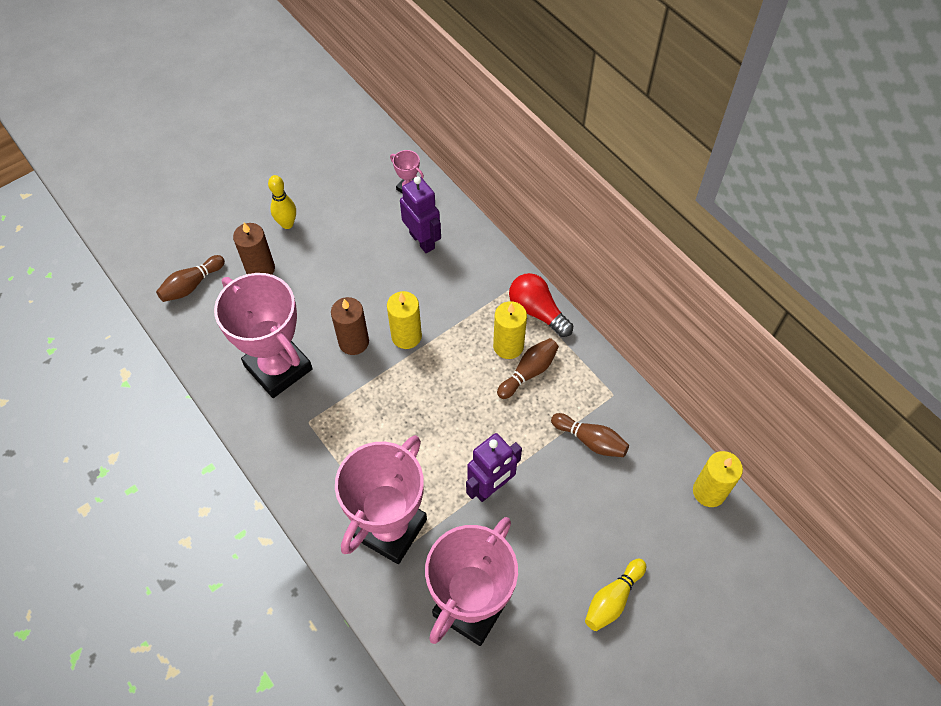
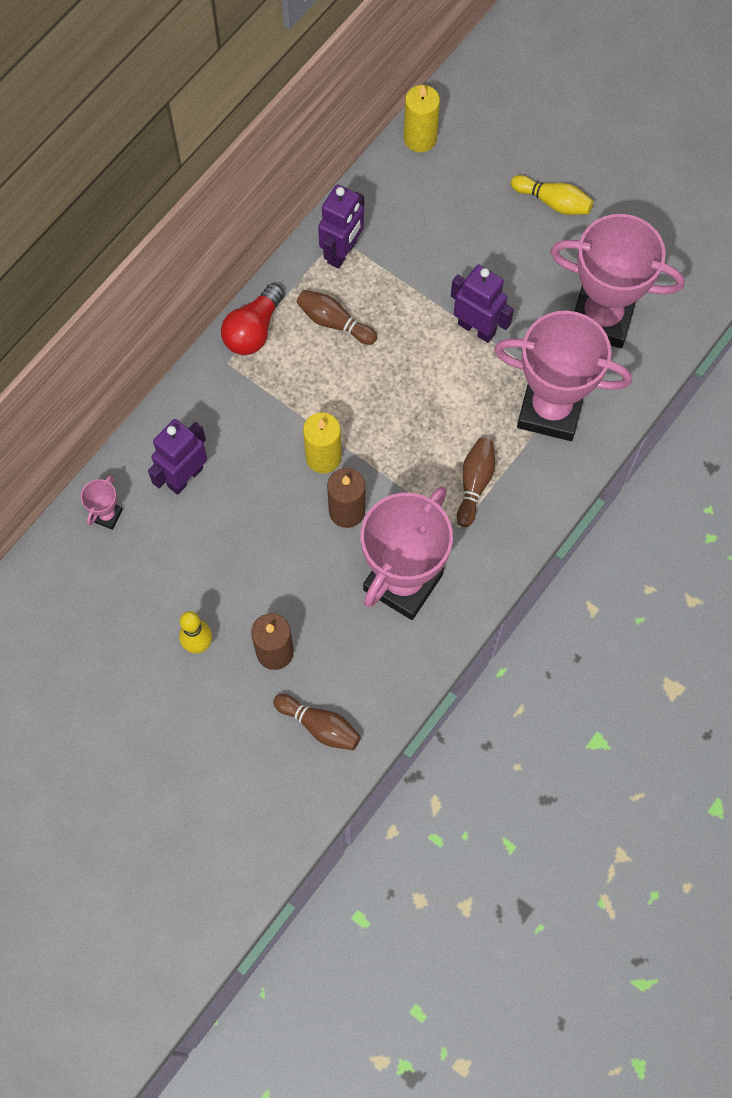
camera: 105 degrees left, 10 degrees up
yellow candle [493,301,527,359] -> none
brown bowling pin [551,413,629,457] -> brown bowling pin moved to [457,438,495,527]
none -> purple robot [318,184,364,269]

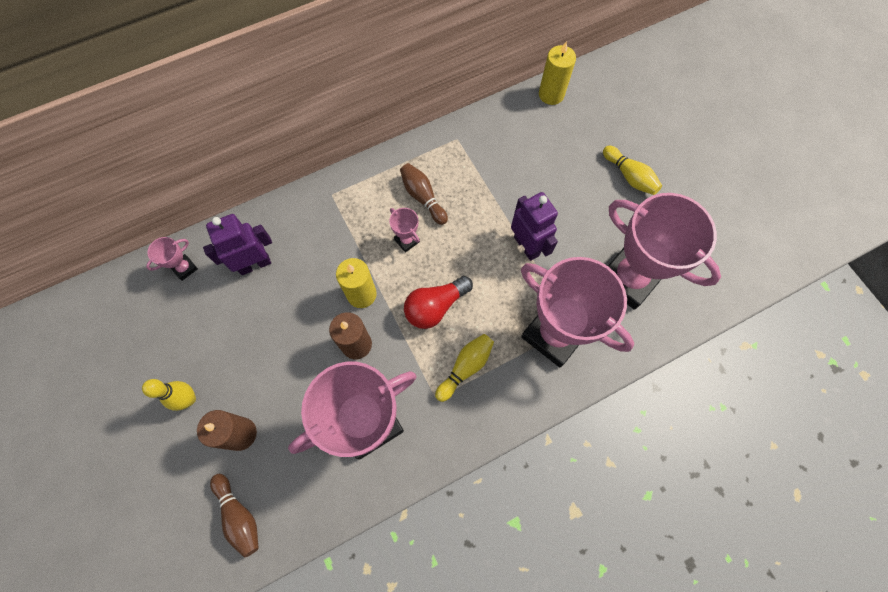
camera: 25 degrees right, 0 degrees up
red light bulb [221,283,284,355] -> red light bulb moved to [404,276,473,329]
purple robot [318,184,364,269] -> none
brown bowling pin [457,438,495,527] -> yellow bowling pin [435,334,494,402]
none -> pink trophy [389,208,420,252]

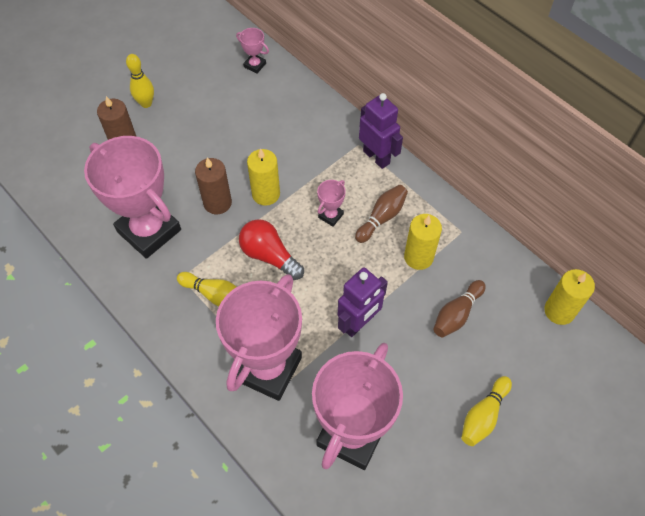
camera: 75 degrees right, 10 degrees down
purple robot [203,214,272,275] -> purple robot moved to [359,93,403,169]
brown bowling pin [210,474,259,558] -> brown bowling pin moved to [433,280,486,337]
none -> yellow candle [404,214,442,270]

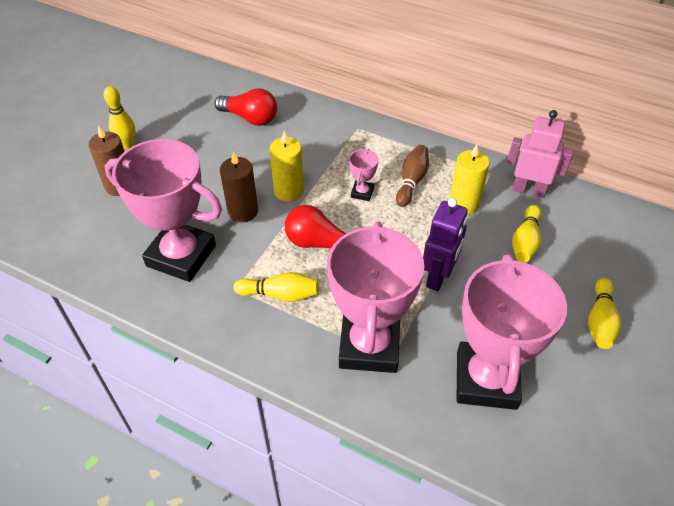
camera: 20 degrees left, 10 degrees down
pink trophy [236,28,269,74] -> none
purple robot [359,93,403,169] -> none
brown bowling pin [433,280,486,337] -> yellow bowling pin [512,205,541,263]
yellow candle [544,269,595,325] -> none
none -> red light bulb [214,88,277,126]
none -> pink robot [507,110,573,198]

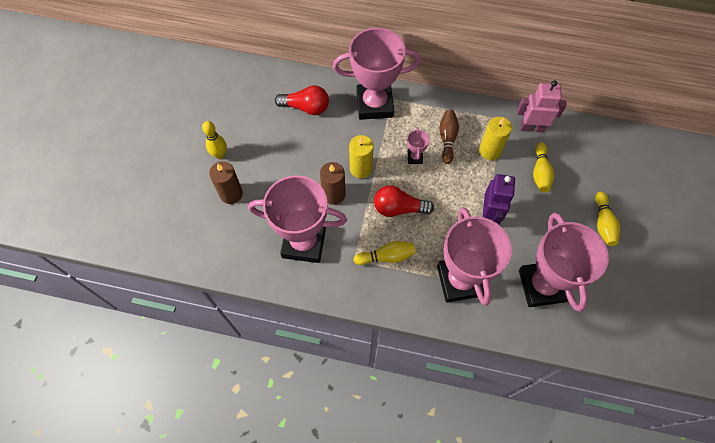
camera: 15 degrees left, 15 degrees up
none -> pink trophy [333,28,421,120]

